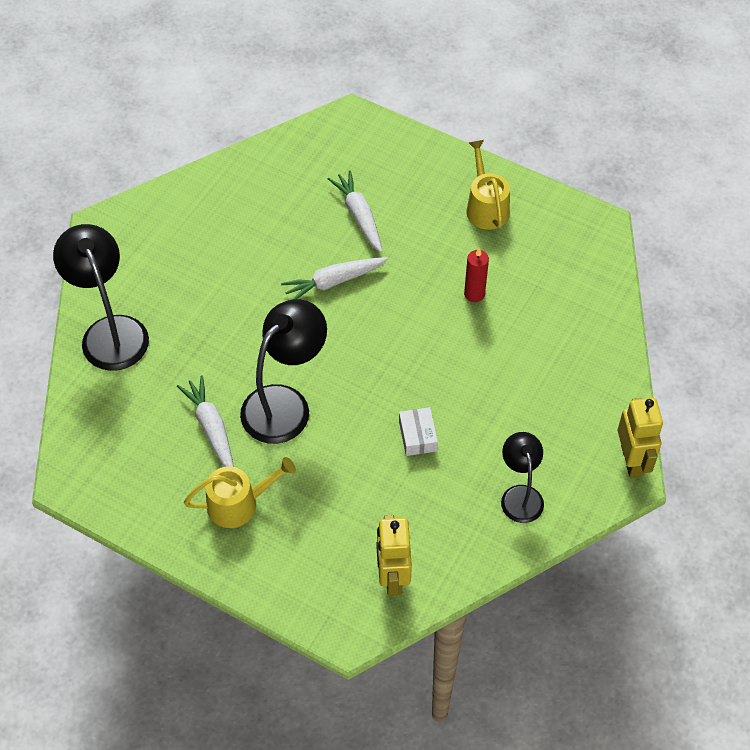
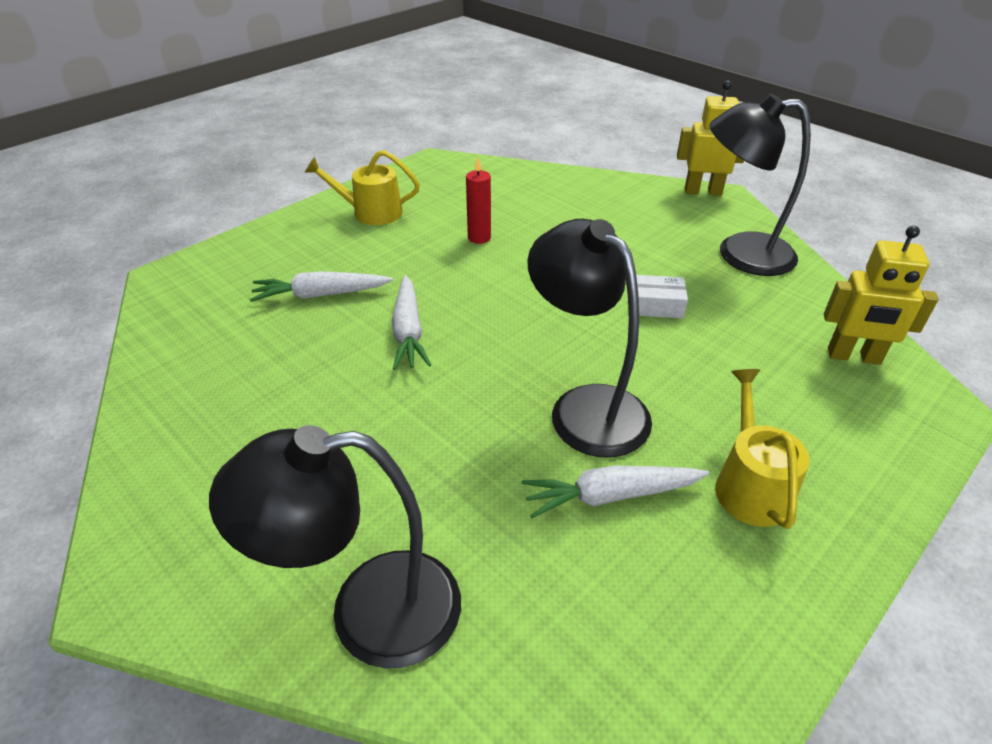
camera: 75 degrees left, 15 degrees down
black lamp [501,432,544,523] -> black lamp [709,94,811,276], size x1.67

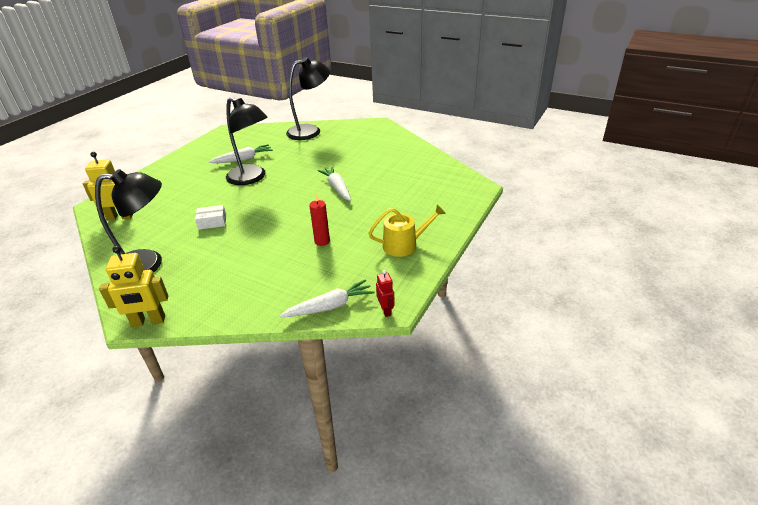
camera: 165 degrees right, 5 degrees down
white carrot [250,271,393,302] -> white carrot moved to [280,279,375,317]
yellow watering can [715,369,809,529] -> none
none -> red robot [376,270,395,317]

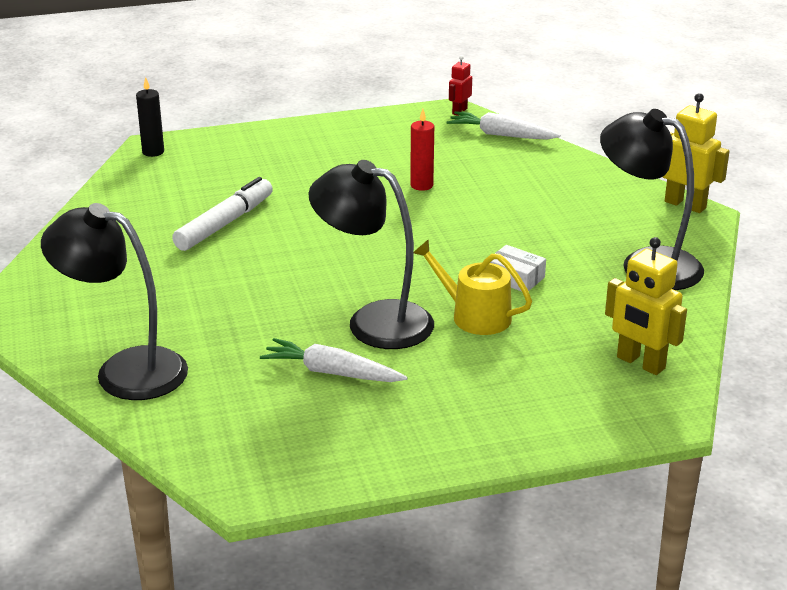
camera: 135 degrees left, 5 degrees down
black lamp [226,97,268,185] -> black lamp turned 60 degrees counterclockwise [308,160,434,349]
white carrot [318,166,351,201] -> none
yellow watering can [368,204,446,257] -> yellow watering can moved to [414,239,532,335]
none -> black candle [136,77,164,157]
none -> white marker [172,177,273,251]

